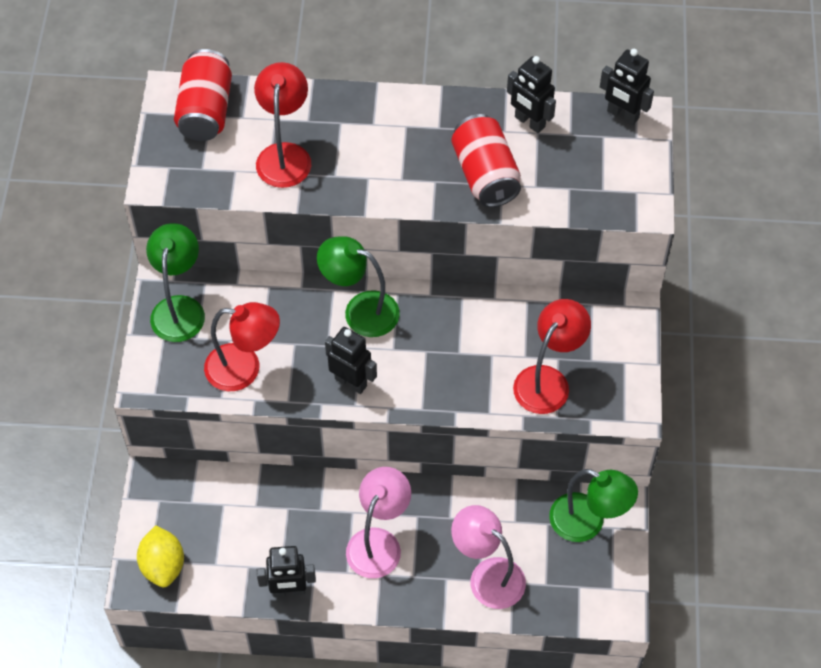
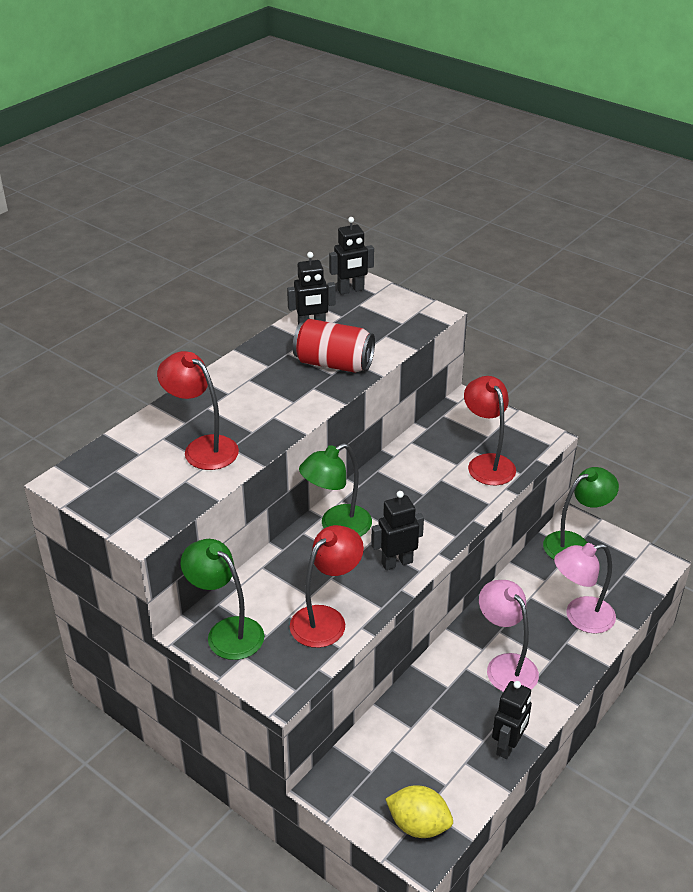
camera: 55 degrees left, 20 degrees down
red can [174,49,232,141] -> none

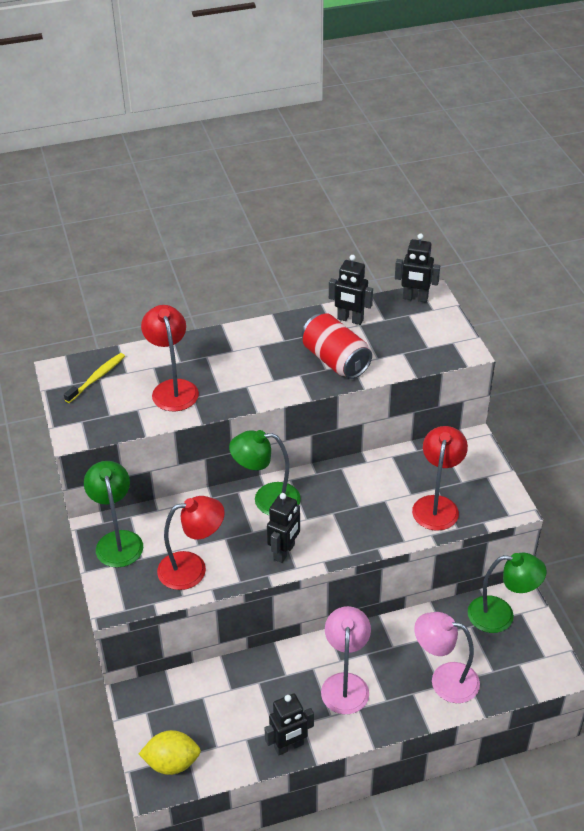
camera: 35 degrees right, 5 degrees up
black robot [371,491,424,570] -> black robot turned 105 degrees clockwise [267,493,300,563]
yellow lemon [385,785,453,838] -> yellow lemon turned 60 degrees counterclockwise [139,730,201,775]
none -> yellow toothbrush [64,353,125,403]

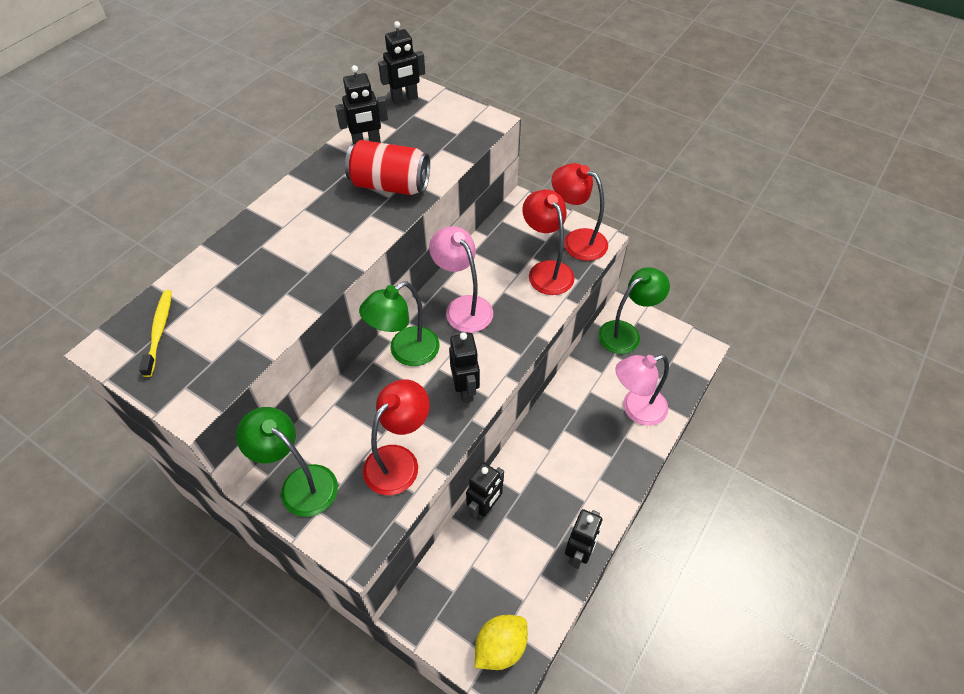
camera: 40 degrees left, 10 degrees up
red lamp [141,305,199,412] -> red lamp moved to [552,163,608,261]
pink lamp [321,606,371,714] -> pink lamp moved to [429,226,493,333]
none -> black robot [466,462,504,521]

